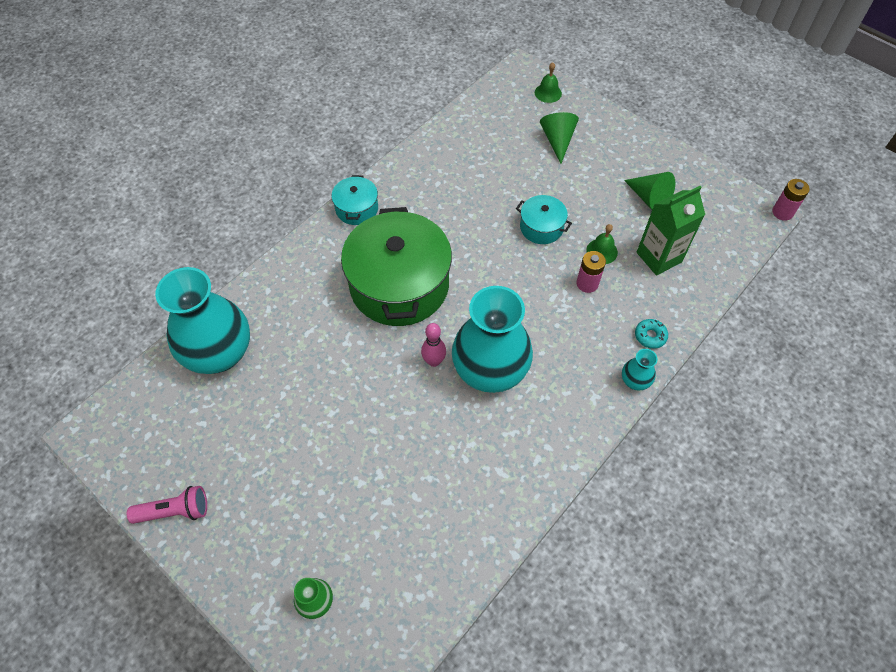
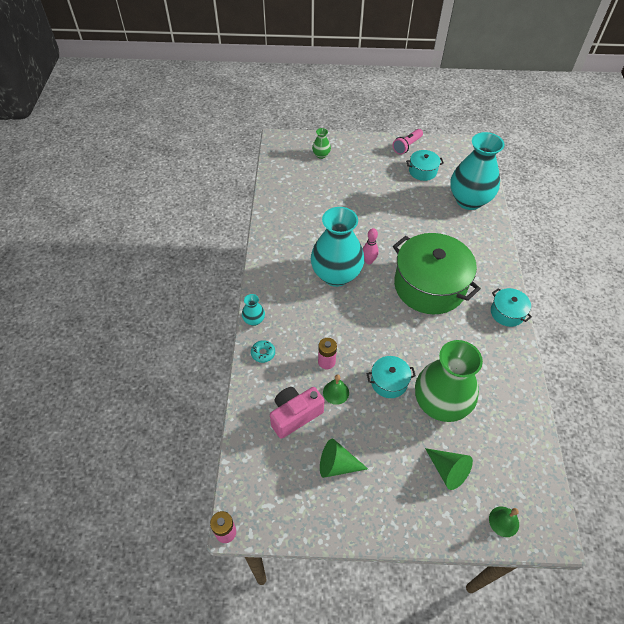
camera: 140 degrees right, 5 degrees down
green carton [637,186,705,276] -> pink camera [270,387,325,439]
none -> turquoise pot [406,150,444,181]
none -> green vase [415,340,483,422]

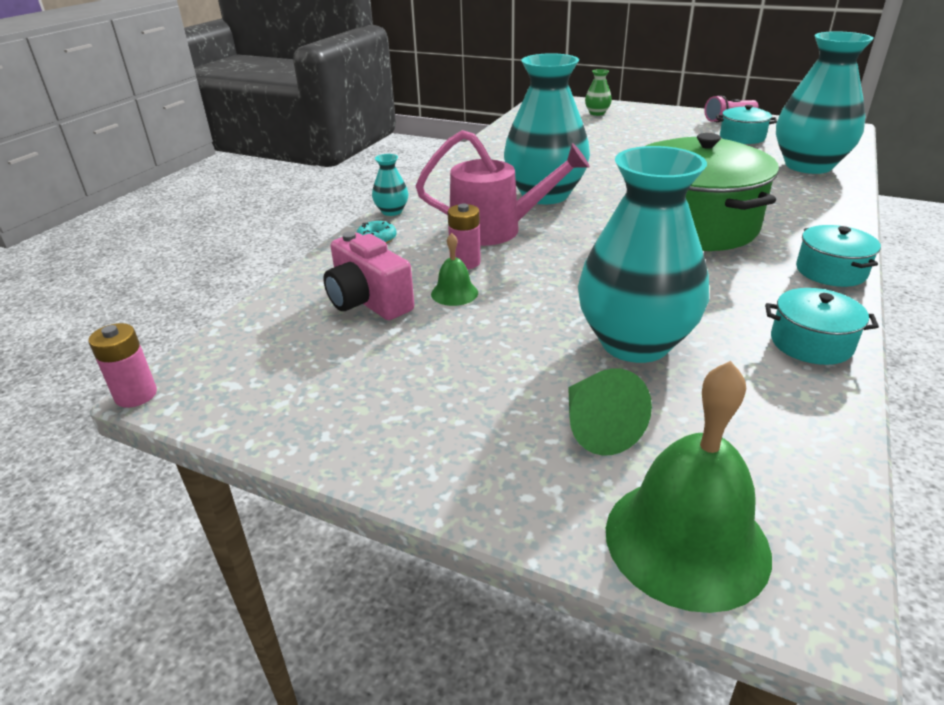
camera: 25 degrees right, 20 degrees down
pink camera [270,387,325,439] -> pink camera turned 120 degrees counterclockwise [323,232,414,320]
green cone [320,438,368,478] -> none
pink bowling pin [363,228,379,264] -> none
turquoise pot [366,356,416,398] -> turquoise pot moved to [765,288,879,365]
green vase [415,340,483,422] -> turquoise vase [578,146,709,363]
green bell [489,506,519,537] -> green bell [606,361,772,613], size x2.10
none -> pink watering can [416,130,590,246]

